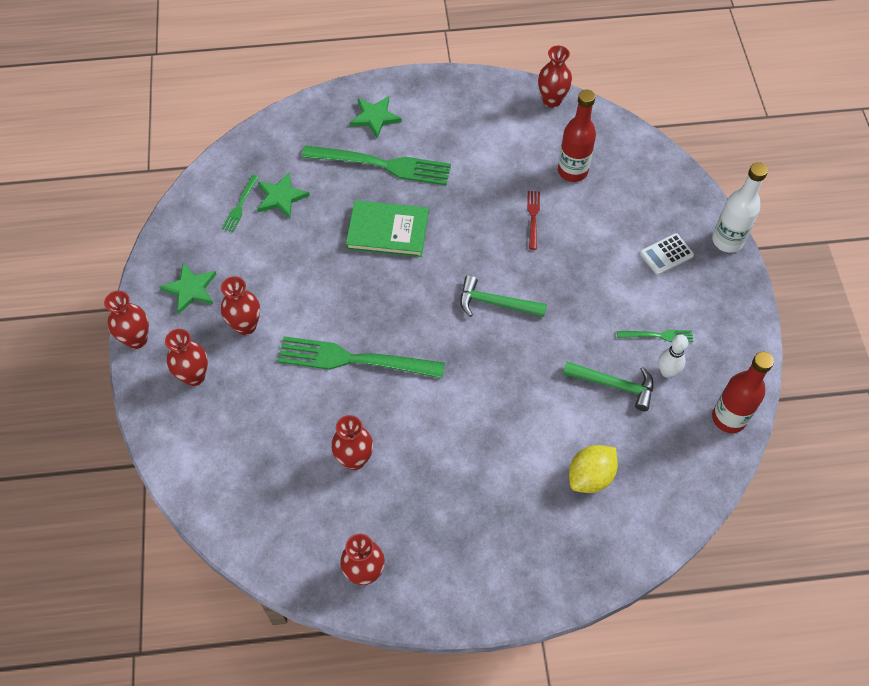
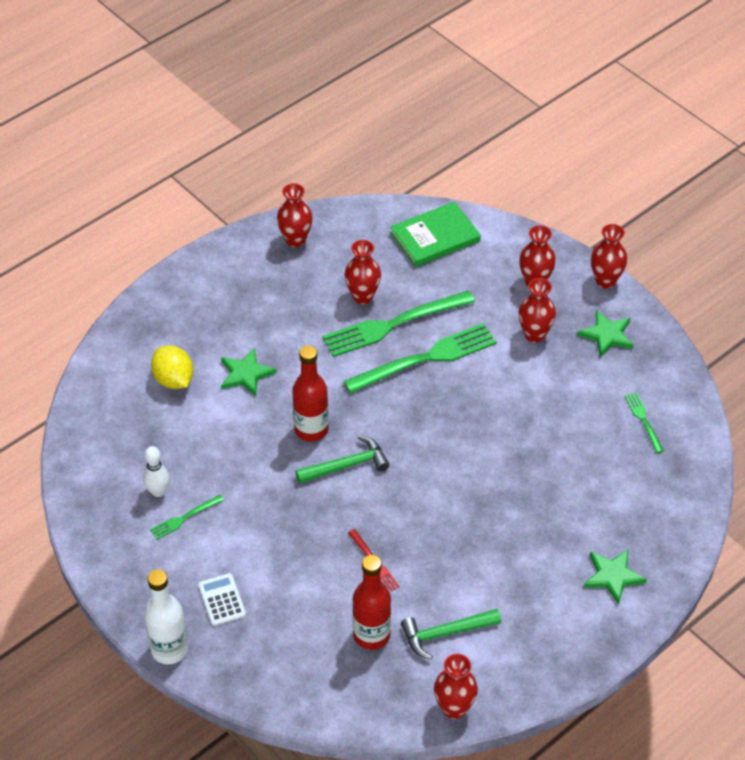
camera: 145 degrees right, 10 degrees down
green star [257,173,310,219] -> green star moved to [221,348,277,396]
green fork [302,145,451,185] -> green fork moved to [322,291,475,357]
green book [346,200,429,257] -> green book moved to [390,201,481,267]
green hammer [563,362,653,411] -> green hammer moved to [401,609,501,660]
yellow lemon [569,445,618,493] -> yellow lemon turned 45 degrees counterclockwise [151,345,193,389]
white calculator [640,233,694,275] -> white calculator turned 45 degrees counterclockwise [198,573,246,626]
red bottle [712,352,774,433] -> red bottle moved to [292,345,329,442]

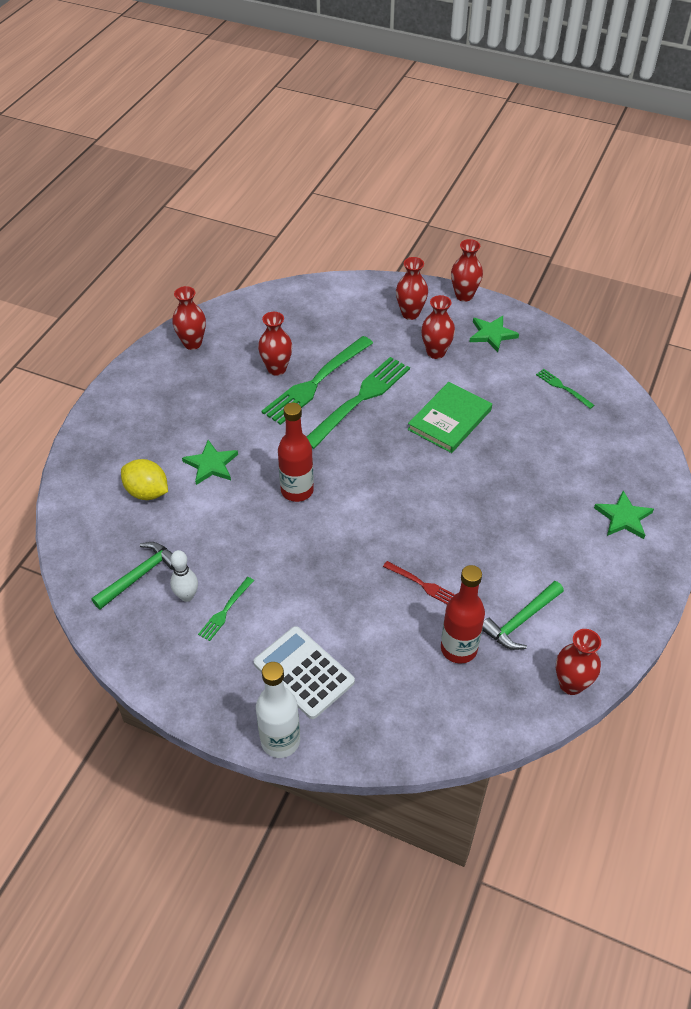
camera: 25 degrees left, 0 degrees up
white calculator [198,573,246,626] -> white calculator [254,626,355,719], size x1.66
green hammer [295,436,390,483] -> green hammer moved to [91,542,174,610]
green book [390,201,481,267] -> green book moved to [408,382,492,453]

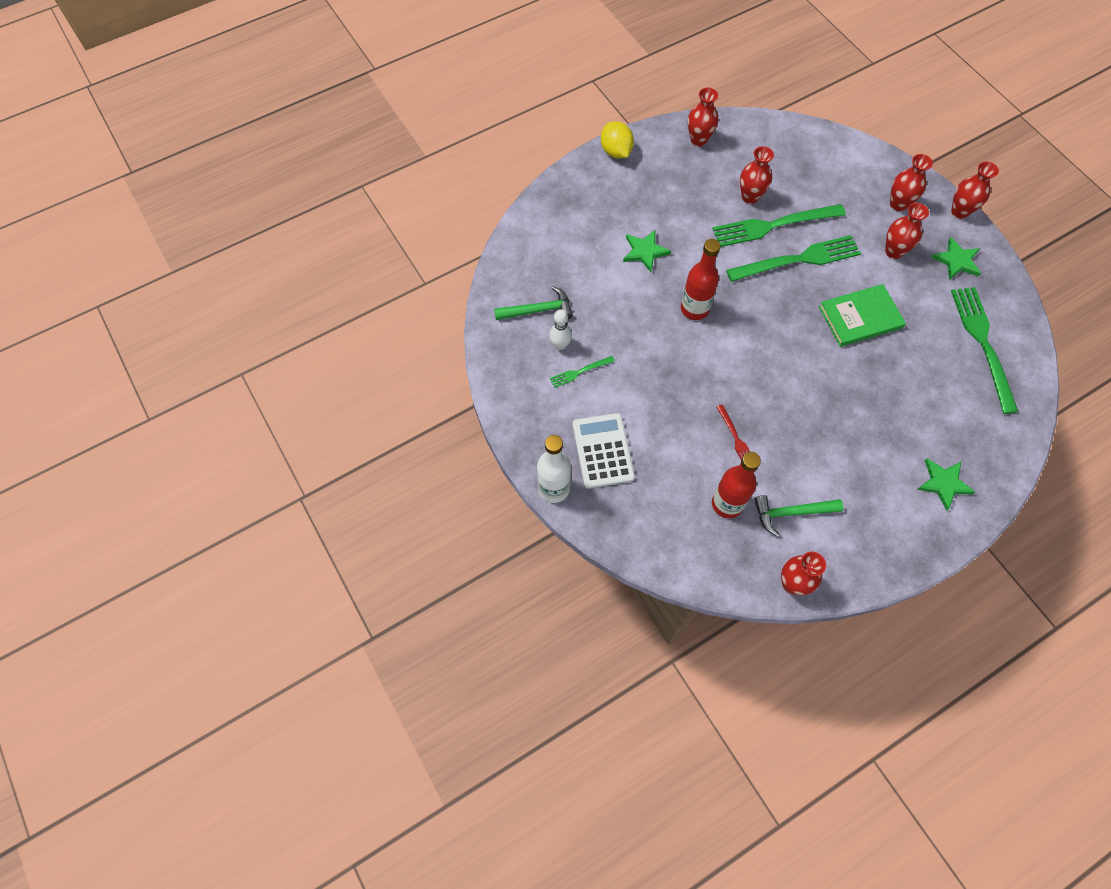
camera: 35 degrees right, 15 degrees up
yellow lemon [121,459,168,500] -> yellow lemon moved to [601,121,634,158]
green fork [536,369,594,409] -> green fork [951,287,1019,414], size x2.16

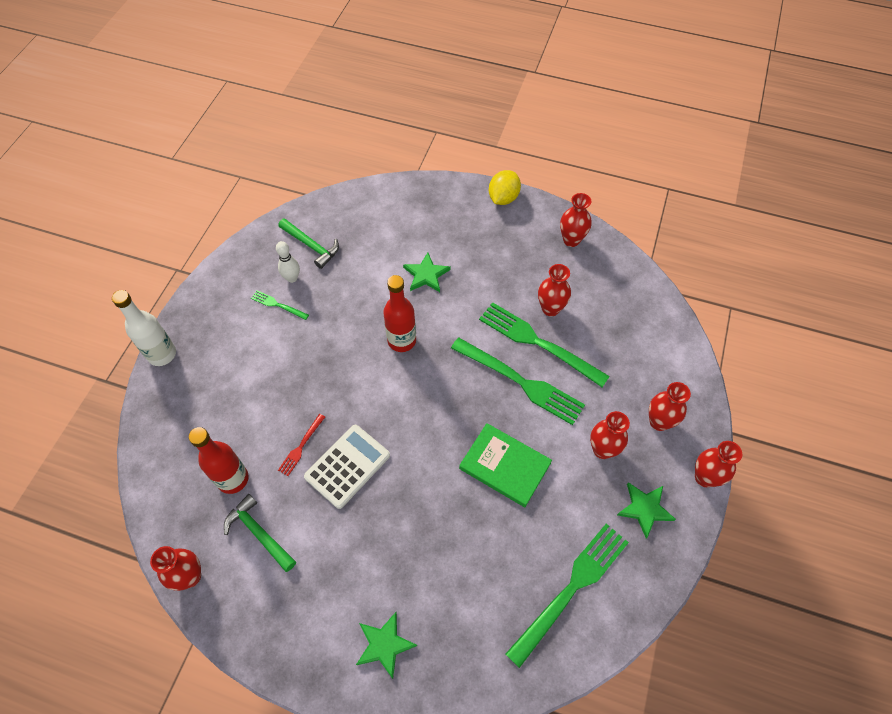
camera: 50 degrees right, 5 degrees down
white calculator [573,413,635,488] -> white calculator moved to [304,425,390,509]

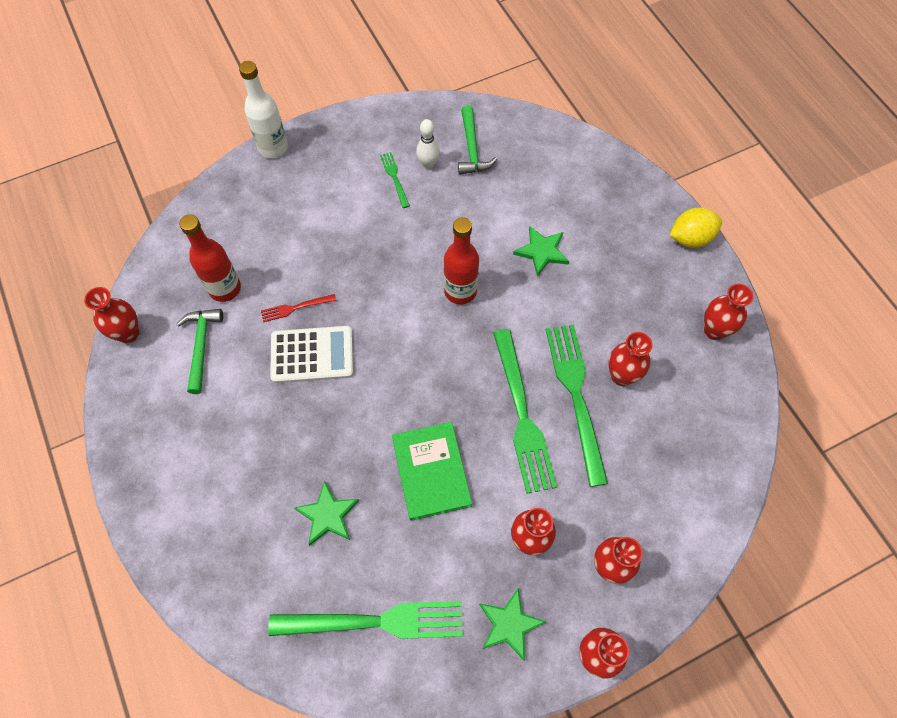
camera: 45 degrees right, 5 degrees up
green star [356,612,417,679] -> green star moved to [294,480,359,546]

